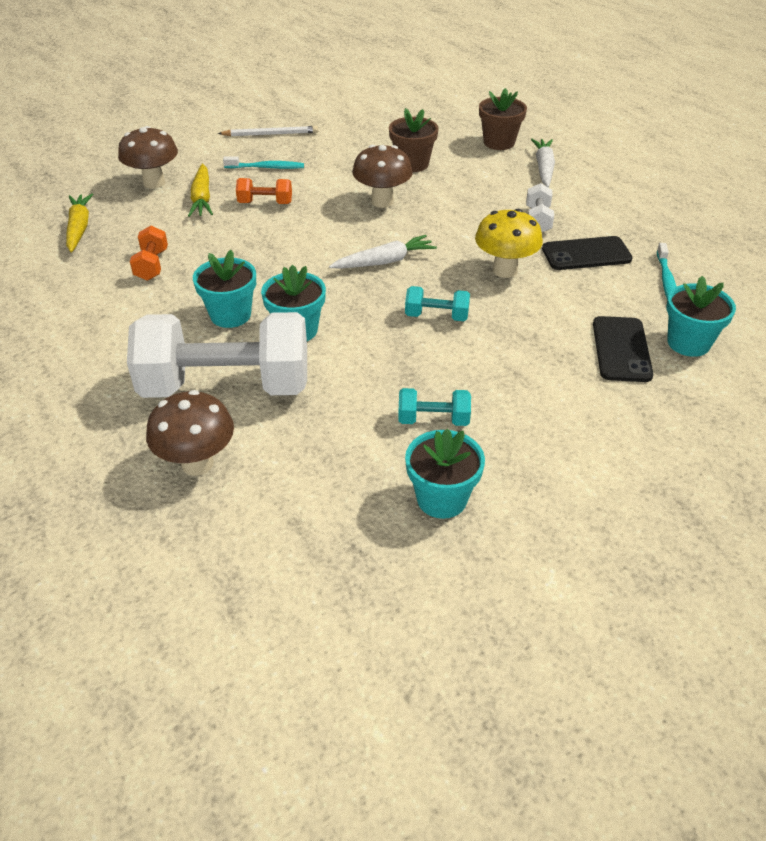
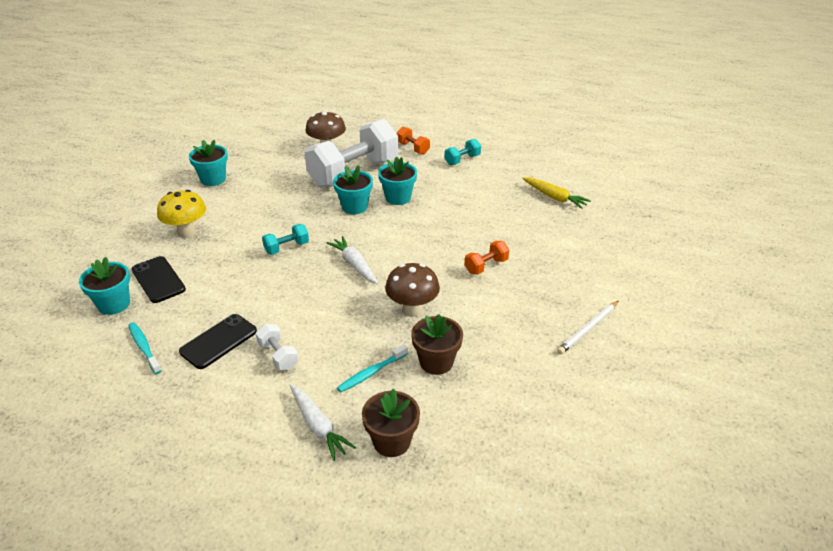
camera: 140 degrees right, 5 degrees down
brown mushroom [118,126,178,189] -> none
orange dumbbell [130,226,168,281] -> orange dumbbell moved to [397,127,430,154]
yellow carrot [188,164,213,217] -> none
turquoise toothbrush [223,156,304,169] -> turquoise toothbrush moved to [337,344,408,393]
white carrot [329,235,437,269] -> white carrot turned 120 degrees clockwise [326,236,378,284]
turquoise dumbbell [398,388,471,426] -> turquoise dumbbell moved to [445,139,481,165]
yellow mushroom [475,209,543,278] -> yellow mushroom moved to [157,190,206,238]

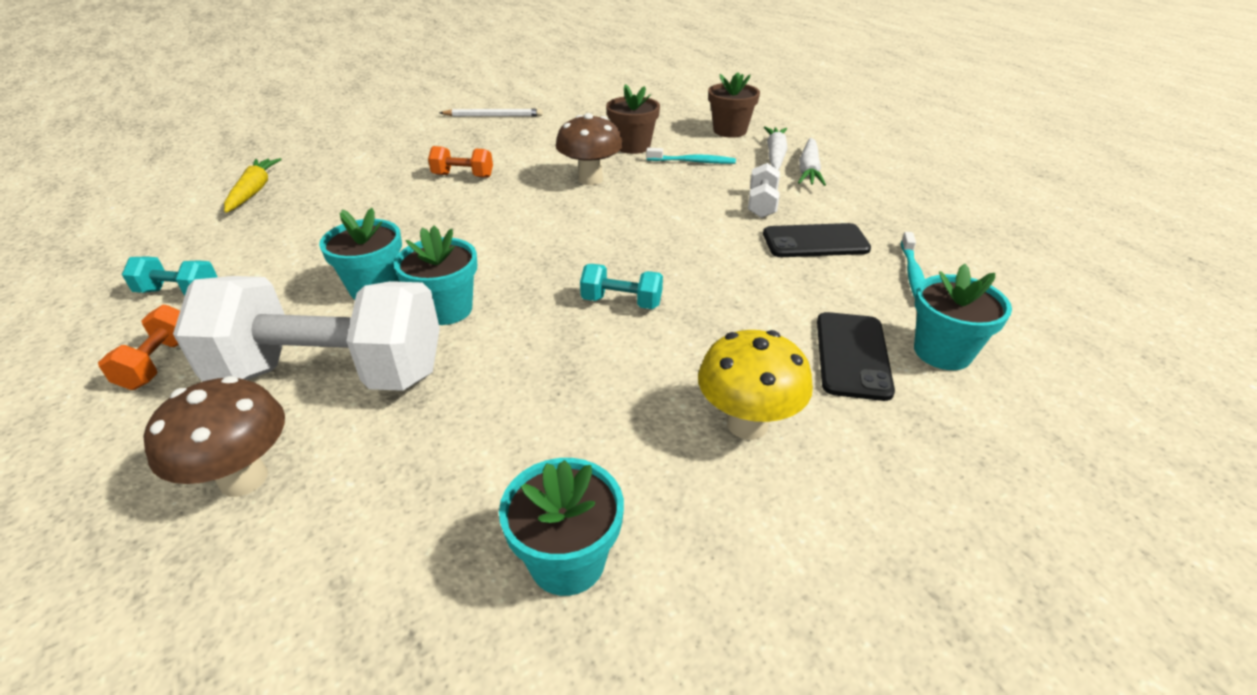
camera: 135 degrees left, 0 degrees up
white carrot [326,236,378,284] -> white carrot moved to [798,138,826,186]

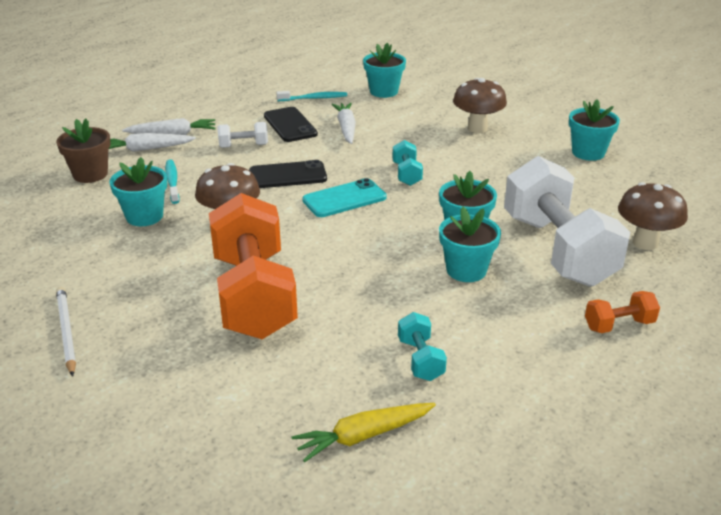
camera: 110 degrees left, 5 degrees down
turquoise dumbbell [122,256,217,296] -> turquoise dumbbell moved to [398,312,447,381]
orange dumbbell [428,146,493,178] -> orange dumbbell [209,193,298,339], size x2.41
brown flower pot [606,84,660,154] -> turquoise flower pot [109,157,167,226]
yellow mushroom [698,330,813,440] -> brown mushroom [453,78,507,133]
black phone [817,312,895,401] -> black phone moved to [249,160,327,188]
none -> turquoise phone [302,178,387,217]
none -> white carrot [331,103,356,144]

